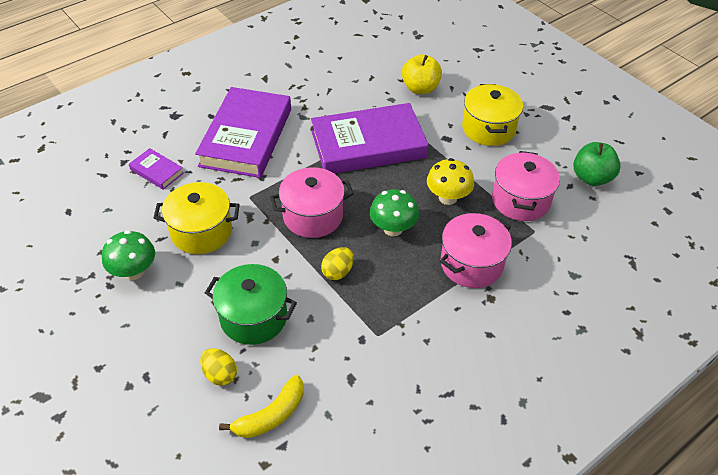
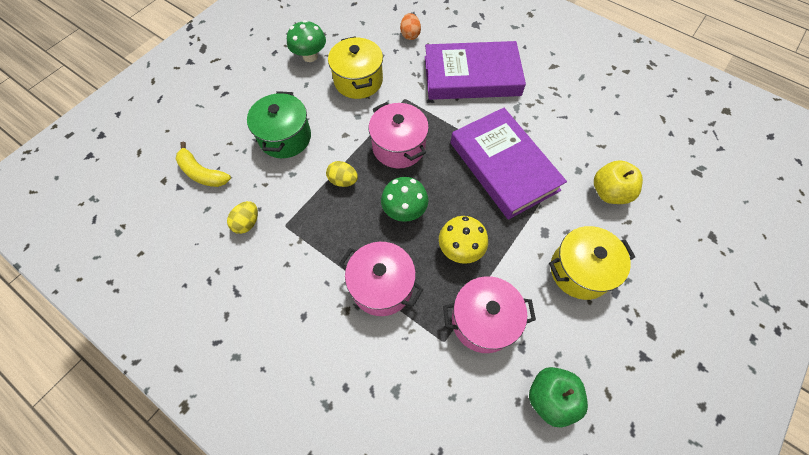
camera: 75 degrees right, 15 degrees up
purple book [129,148,184,190] -> orange egg [400,13,421,40]
yellow egg [200,348,237,386] -> yellow egg moved to [227,201,258,234]

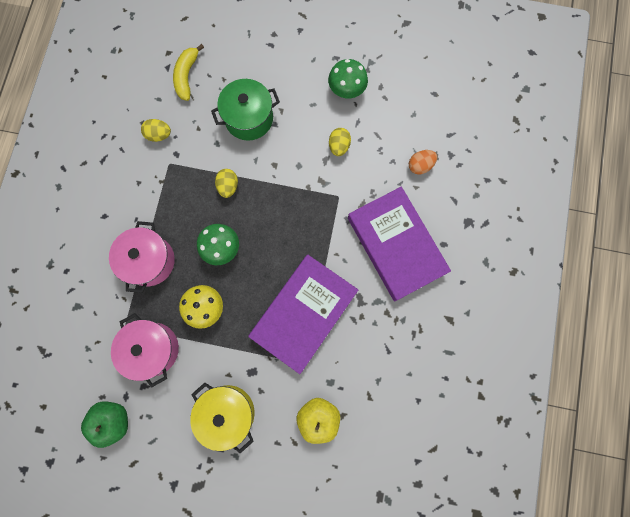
camera: 65 degrees right, 15 degrees up
yellow pot [328,36,383,99] -> yellow egg [329,128,351,156]
pink pot [368,102,429,168] -> none

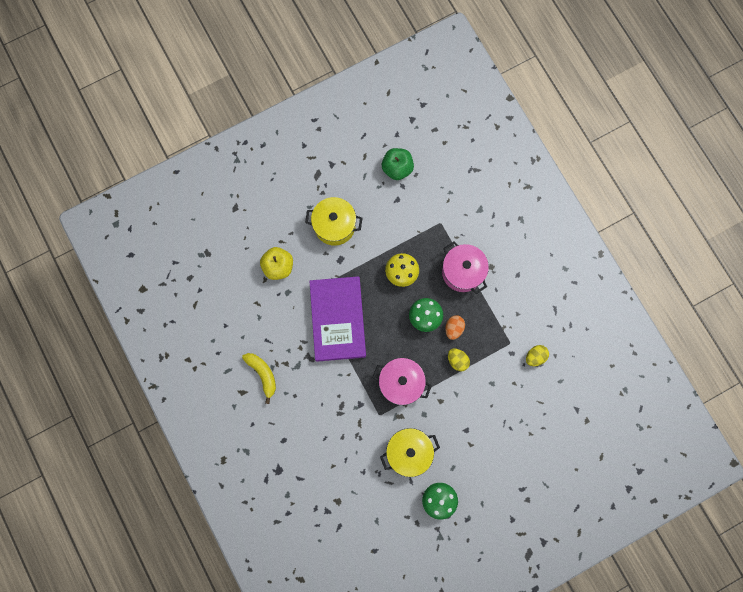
camera: 140 degrees right, 0 degrees up
pink pot [111,313,179,388] -> pink pot moved to [372,358,432,405]
yellow banana [173,44,204,101] -> yellow banana moved to [242,353,276,404]
green pot [211,79,280,141] -> none
yellow egg [329,128,351,156] -> yellow pot [380,428,440,477]
purple book [348,187,451,301] -> none
orange egg [409,150,437,174] -> orange egg moved to [445,315,465,340]

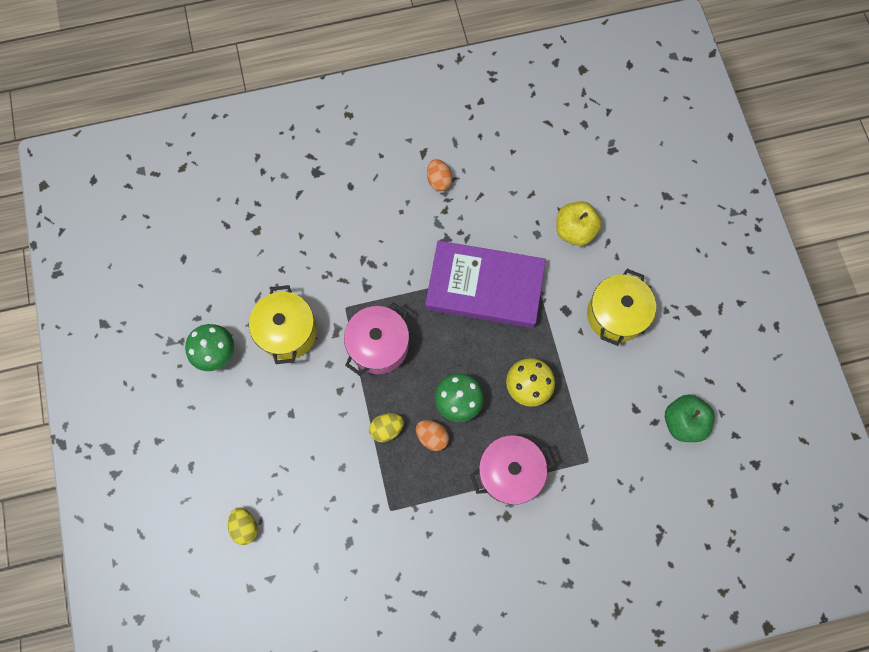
camera: 105 degrees right, 5 degrees down
yellow banana [242,353,276,404] -> orange egg [427,159,453,191]
yellow egg [526,345,549,366] -> yellow egg moved to [228,507,258,545]

